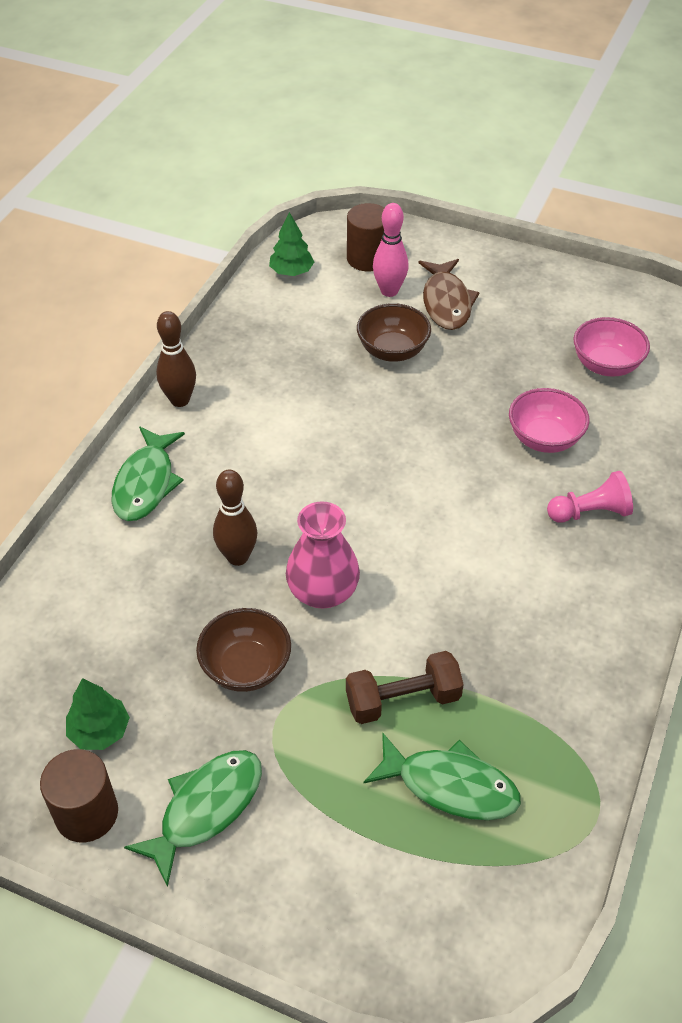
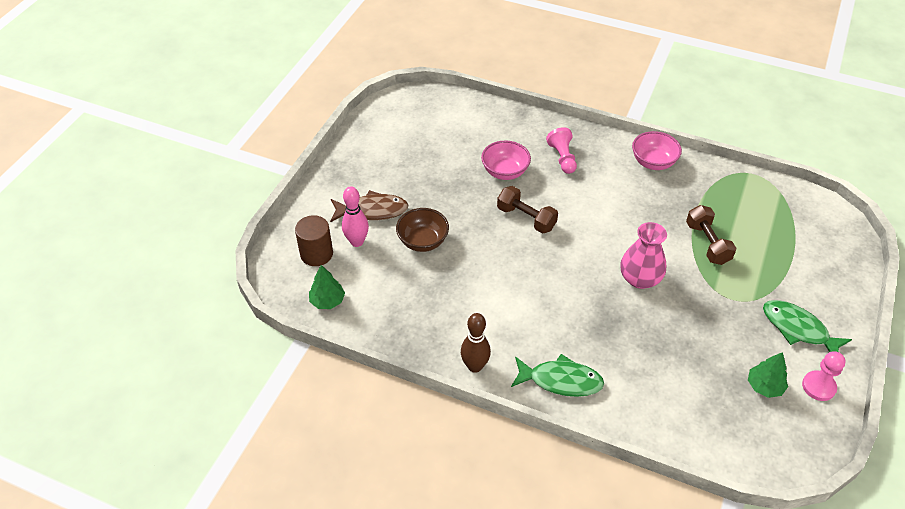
camera: 90 degrees left, 0 degrees up
brown cylinder [40,749,118,842] -> pink pawn [802,351,846,401]
brown bowl [196,608,291,692] -> none
brown bowling pin [213,469,257,566] -> none
green fish [364,732,521,820] -> none
pink bowl [573,317,650,377] -> pink bowl moved to [632,131,682,170]
none -> brown dumbbell [497,186,558,234]

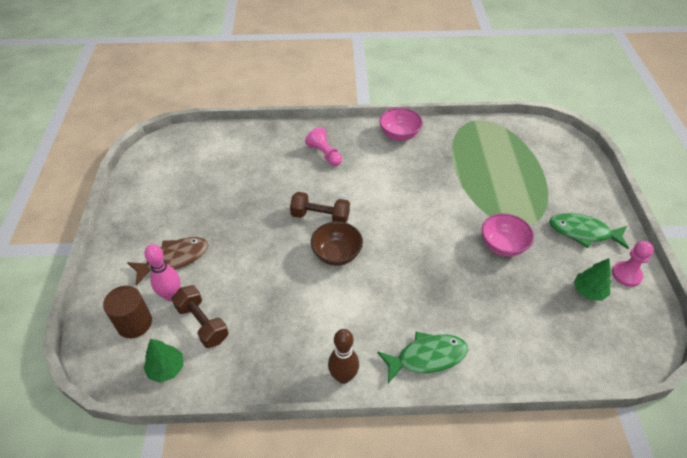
camera: 25 degrees left, 0 degrees up
brown bowl [396,208,449,252] -> brown bowl moved to [311,221,363,266]
pink bowl [481,141,531,180] -> pink bowl moved to [481,213,534,257]
pink vase [620,222,667,289] -> none
brown dumbbell [686,205,736,265] -> brown dumbbell moved to [171,285,229,348]

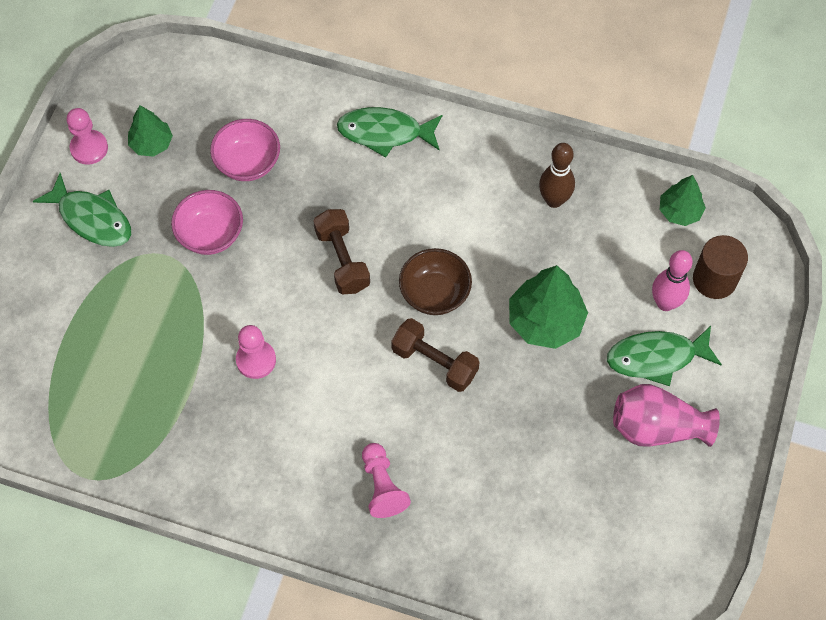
camera: 160 degrees left, 15 degrees up
brown fish [127,237,208,286] -> green fish [607,326,722,386]
brown dumbbell [171,285,229,348] -> brown dumbbell moved to [314,209,370,294]
brown bowling pin [328,329,359,384] -> brown bowling pin moved to [539,143,575,208]
pink bowl [379,108,423,141] -> pink bowl moved to [210,119,280,181]
none -> pink pawn [236,325,276,379]
none -> green tree [509,265,588,349]
none -> pink vase [613,384,720,447]

